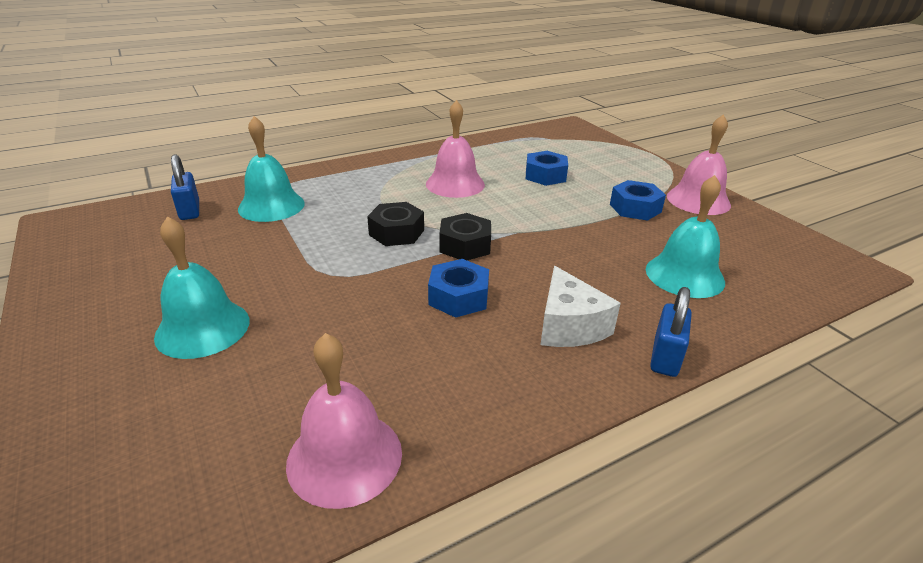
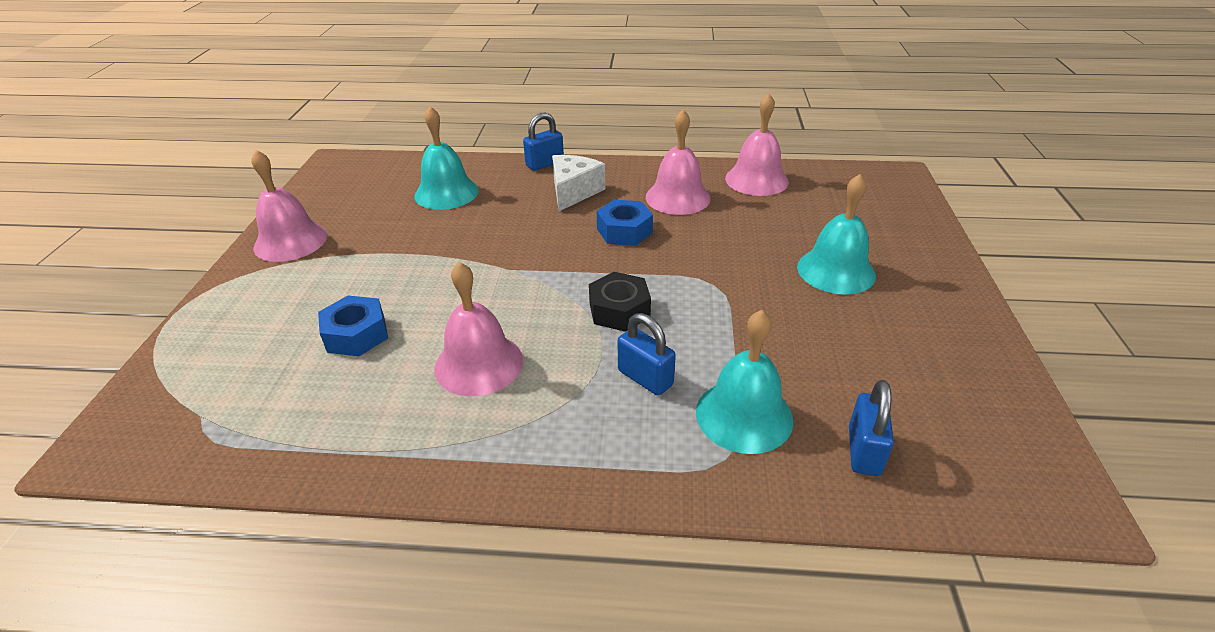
camera: 145 degrees left, 5 degrees up
black nut [439,213,491,260] -> none
blue nut [610,180,666,221] -> none
none -> blue padlock [618,313,676,396]
none -> pink bell [646,109,711,215]

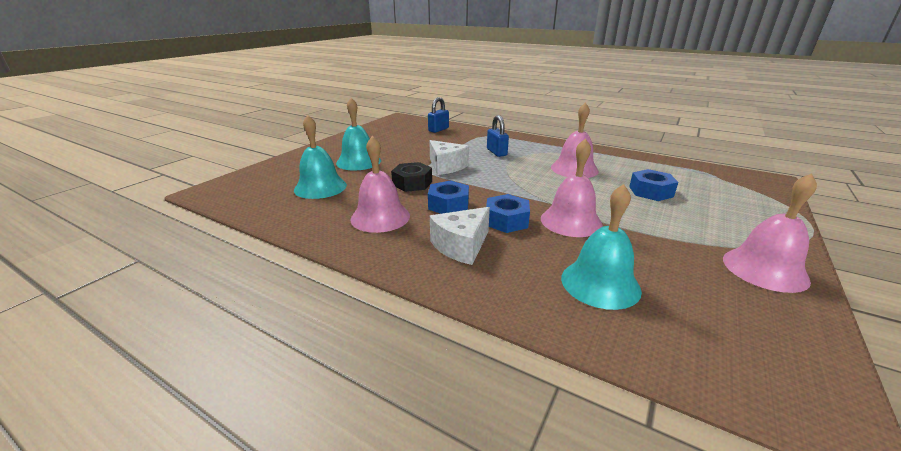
camera: 155 degrees left, 10 degrees down
blue padlock [523,112,564,171] -> none
black nut [589,272,651,332] -> black nut moved to [391,162,432,192]
turquoise bell [696,310,794,454] -> turquoise bell moved to [294,115,347,199]
pink bell [725,93,789,196] -> pink bell moved to [541,138,603,237]
none -> white cheese [429,140,469,175]
none -> blue nut [486,194,530,233]

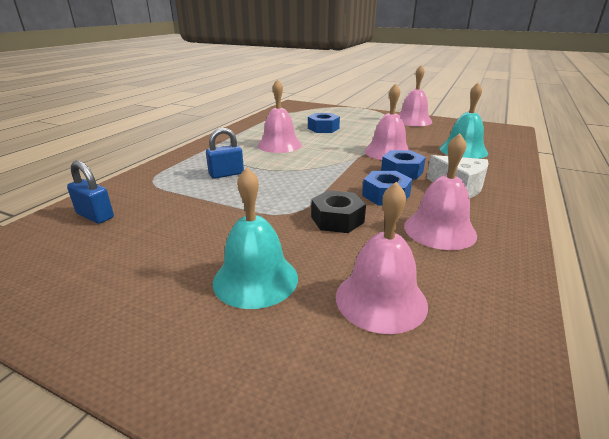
camera: 95 degrees left, 0 degrees up
turquoise bell [294,115,347,199] -> pink bell [336,181,428,334]
white cheese [429,140,469,175] -> none

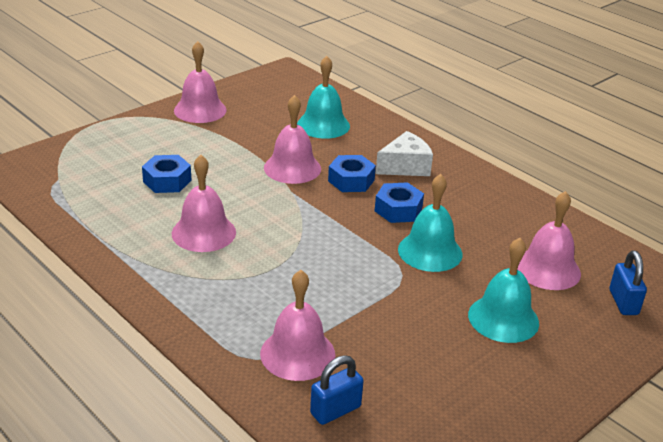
camera: 70 degrees left, 5 degrees up
blue padlock [206,128,244,179] -> blue padlock moved to [610,251,647,315]
black nut [311,190,366,233] -> turquoise bell [398,174,462,272]
pink bell [404,133,477,250] -> pink bell moved to [260,270,335,381]

